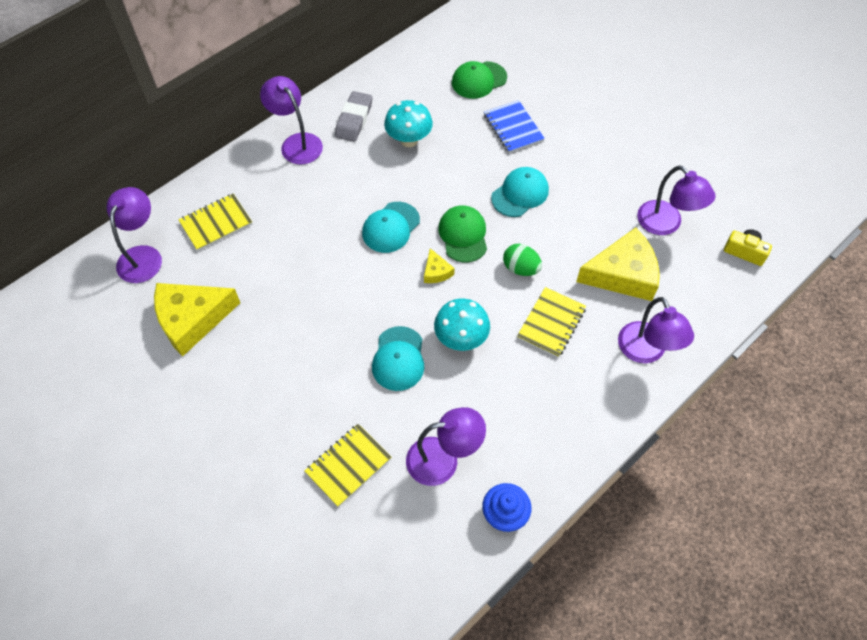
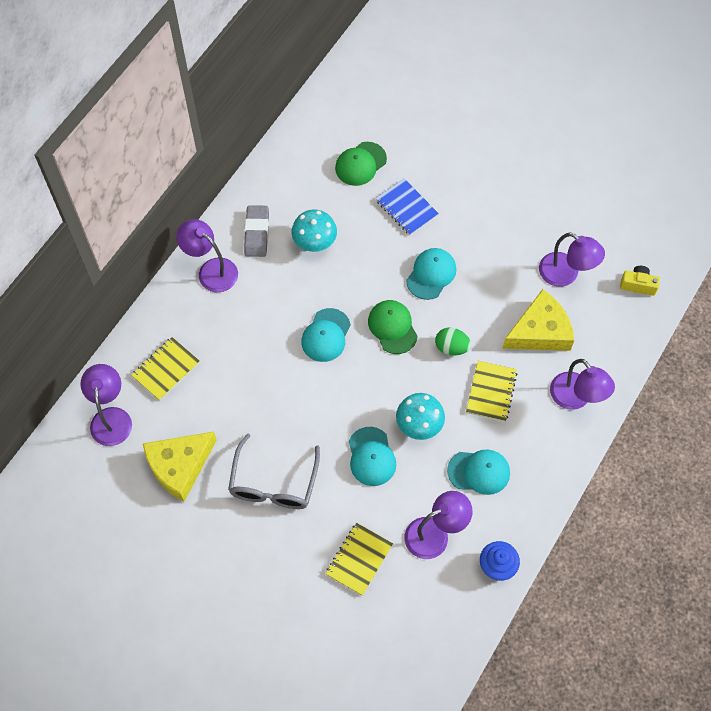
camera: 15 degrees left, 5 degrees up
yellow cheese [424,248,455,283] -> none
none -> grey glasses [228,433,320,509]
none -> turquoise cap [447,449,510,495]

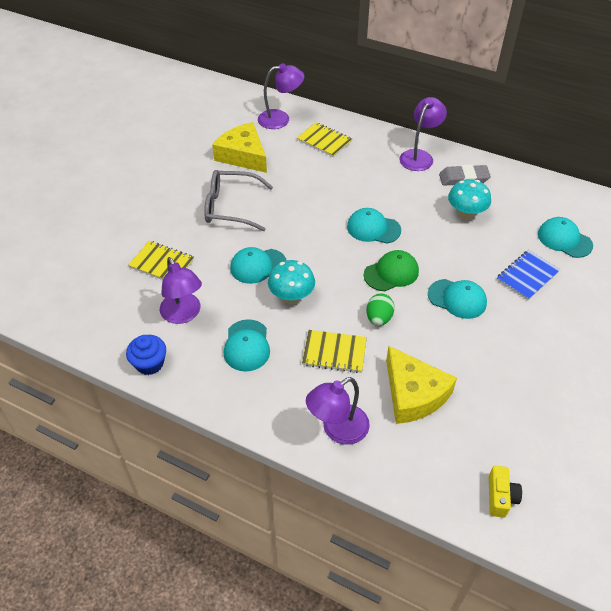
camera: 85 degrees right, 15 degrees down
green cap [335,142,387,186] -> turquoise cap [538,217,593,258]
purple lamp [539,232,605,287] -> none

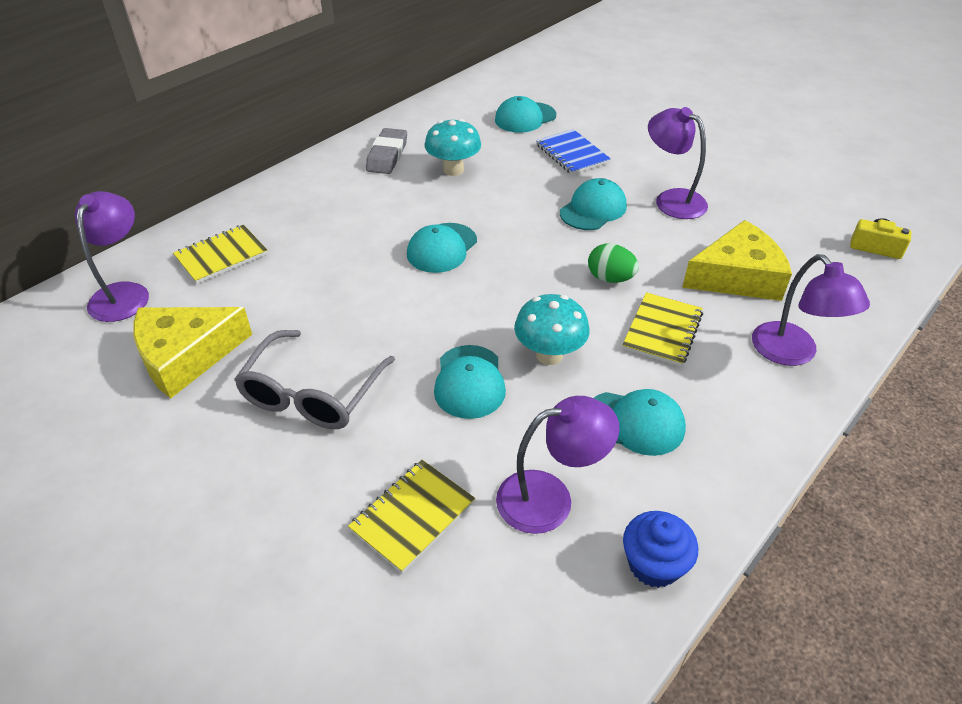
camera: 75 degrees left, 5 degrees down
green cap [364,250,419,291] -> none
purple lamp [399,97,447,171] -> purple lamp moved to [648,107,708,219]

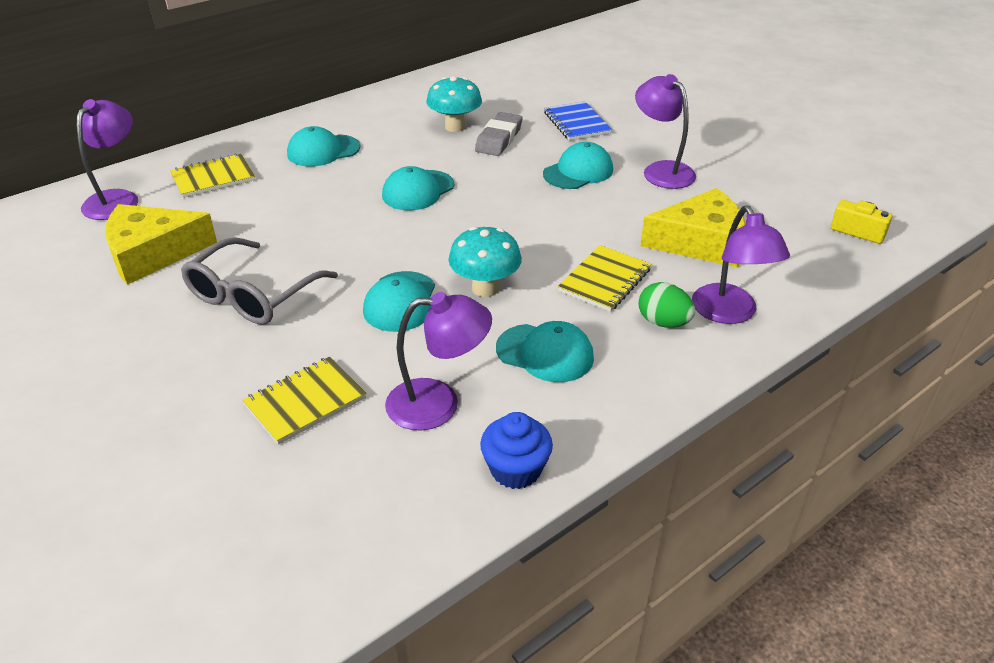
camera: 10 degrees right, 5 degrees down
grey eraser [366,128,407,174] -> grey eraser moved to [475,112,523,156]
turquoise cap [495,96,556,133] -> turquoise cap moved to [287,126,360,167]
green egg [588,243,639,283] -> green egg moved to [639,282,695,328]

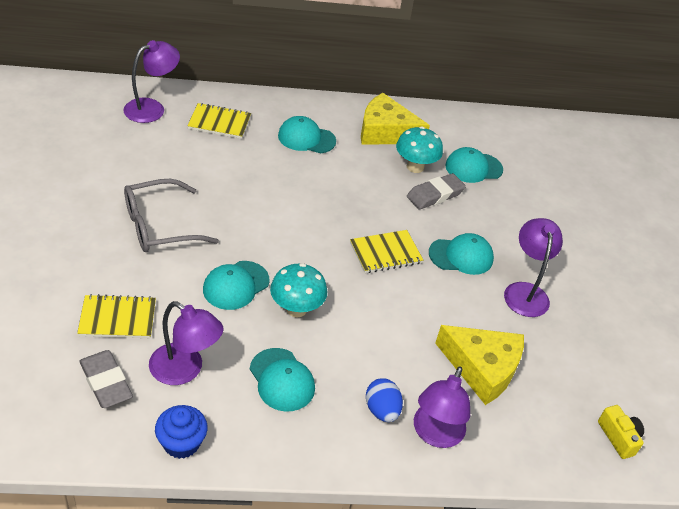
camera: 30 degrees right, 5 degrees up
yellow cheese [105,204,217,285] -> yellow cheese moved to [361,93,430,145]
turquoise cap [382,166,454,211] -> turquoise cap moved to [445,147,503,183]
blue notebook [544,101,612,141] -> none
yellow notebook [558,245,651,312] -> yellow notebook moved to [350,230,423,273]
green egg [639,282,695,328] -> blue egg [366,378,403,422]
none -> grey eraser [79,350,133,408]

